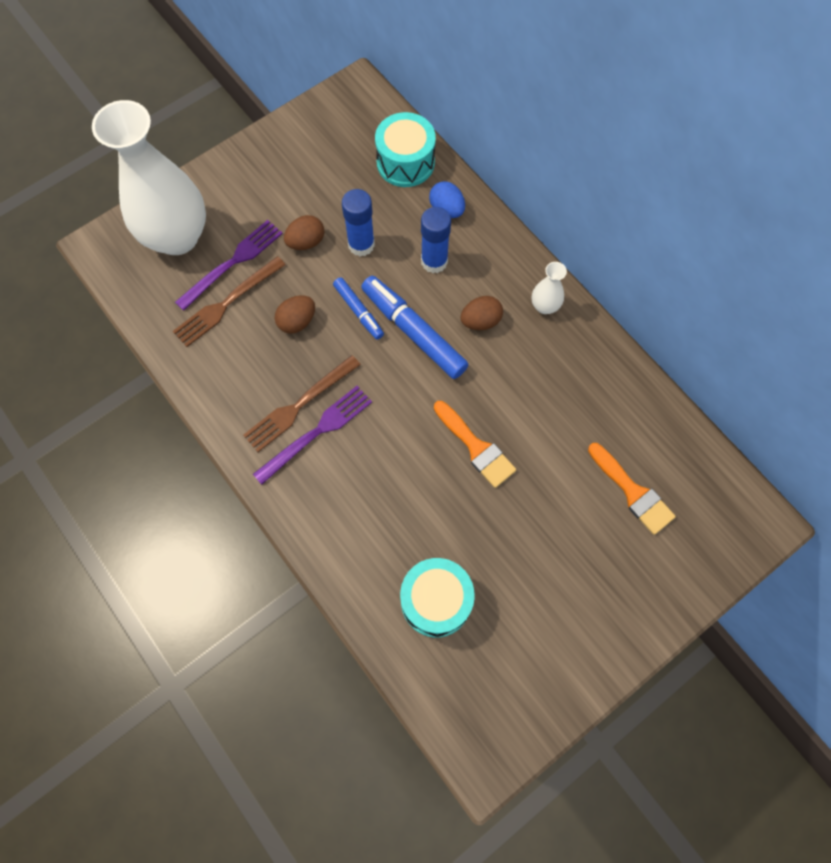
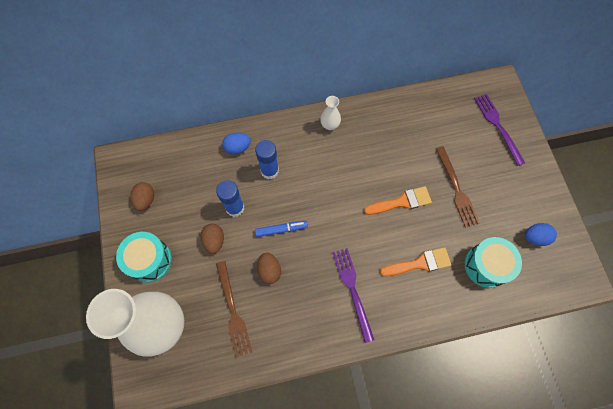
camera: 65 degrees left, 0 degrees up
purple fork [175,220,283,311] -> purple fork moved to [474,94,525,166]
brown fork [243,355,361,452] -> brown fork moved to [436,146,480,228]
blue marker [361,276,468,379] -> none
turquoise drum [375,112,436,187] -> turquoise drum moved to [116,232,172,282]
brown egg [461,296,503,330] -> brown egg moved to [130,182,154,211]
orange brush [588,443,676,535] -> orange brush moved to [380,247,451,276]
none -> blue egg [525,223,557,246]

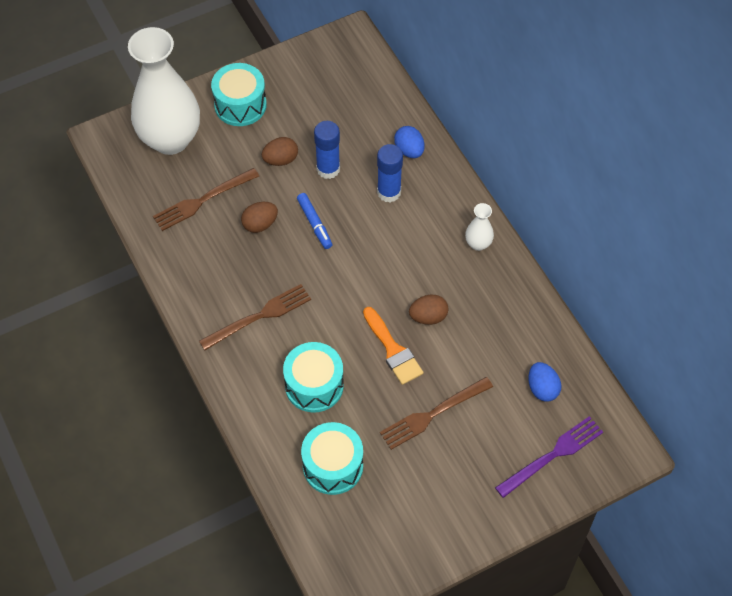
camera: 75 degrees right, 10 degrees down
brown egg [130,182,154,211] -> brown egg moved to [409,295,449,325]
purple fork [332,248,374,343] -> brown fork [199,284,311,350]
orange brush [380,247,451,276] -> turquoise drum [283,342,344,413]
blue egg [525,223,557,246] -> blue egg moved to [528,362,562,401]

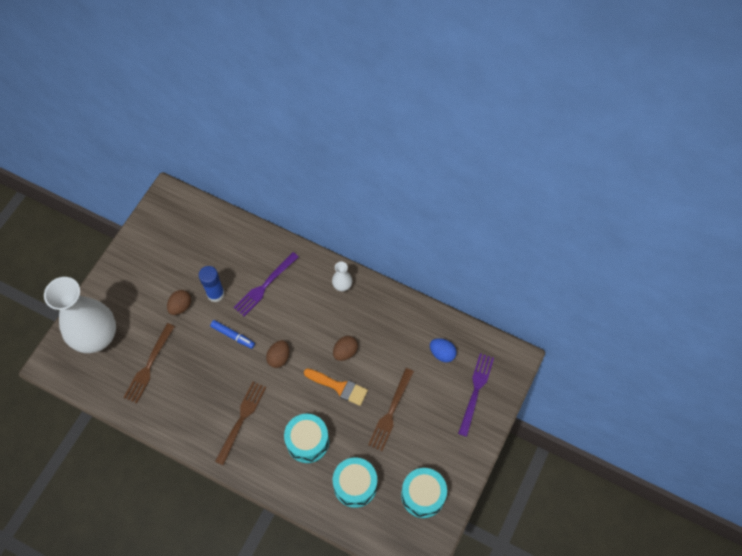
camera: 35 degrees left, 5 degrees up
turquoise drum [211,63,267,126] -> turquoise drum moved to [401,468,447,518]
brown egg [241,202,278,233] -> brown egg moved to [266,340,289,368]
blue glue stick [377,144,403,202] -> purple fork [234,252,299,316]
blue egg [394,126,425,158] -> none

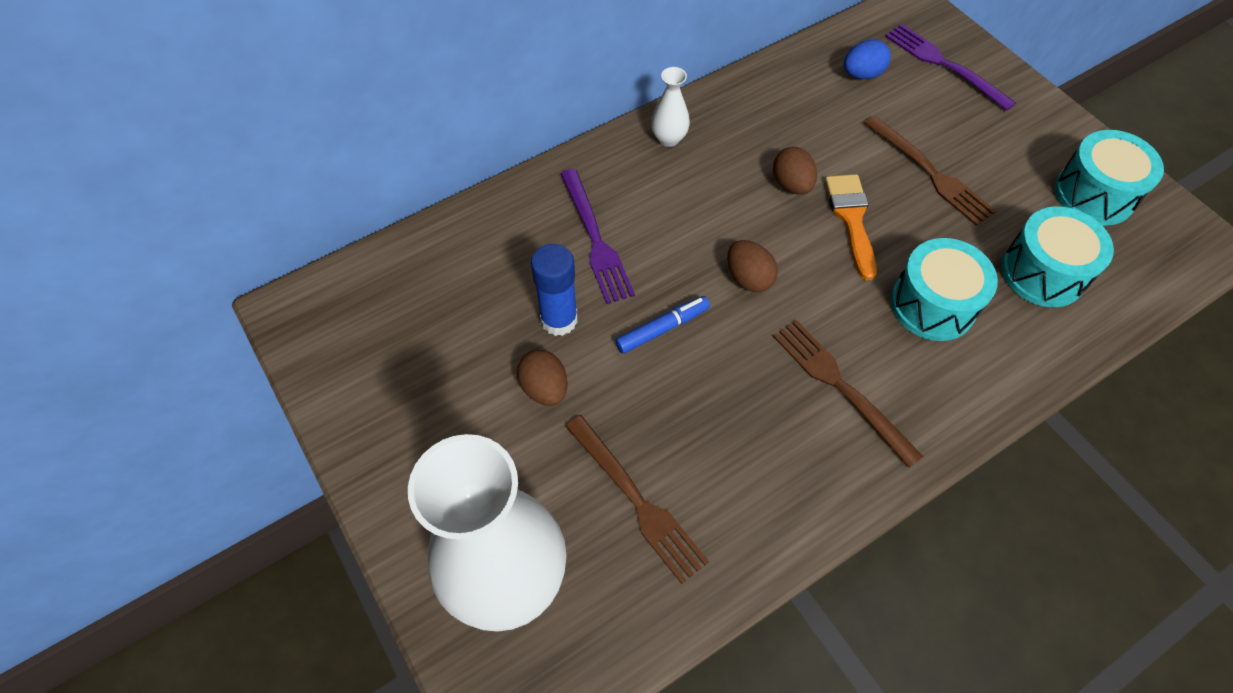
camera: 60 degrees left, 5 degrees down
orange brush [304,368,368,406] -> orange brush turned 60 degrees counterclockwise [825,174,877,280]

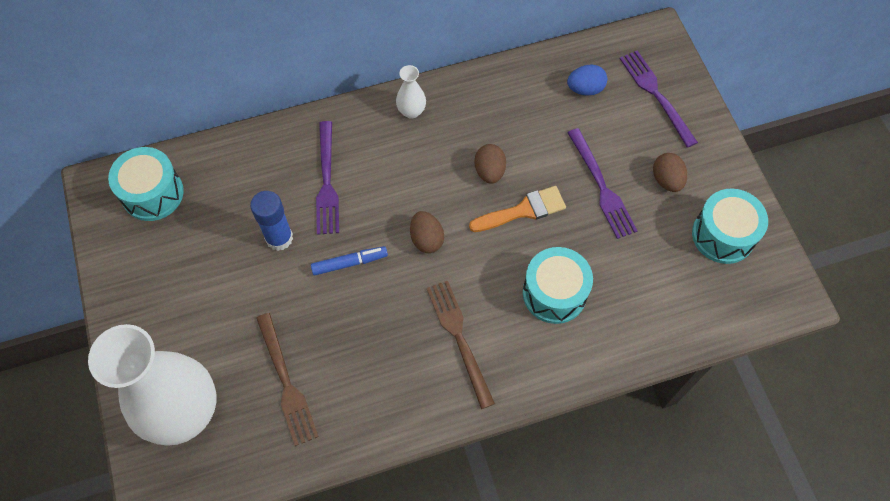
camera: 15 degrees right, 5 degrees up
brown egg [517,350,568,406] -> brown egg moved to [653,153,687,192]
orange brush [825,174,877,280] -> orange brush turned 60 degrees clockwise [469,186,566,232]
brown fork [865,116,996,226] -> purple fork [567,128,638,239]
turquoise drum [1001,206,1114,307] -> turquoise drum moved to [108,147,184,221]

